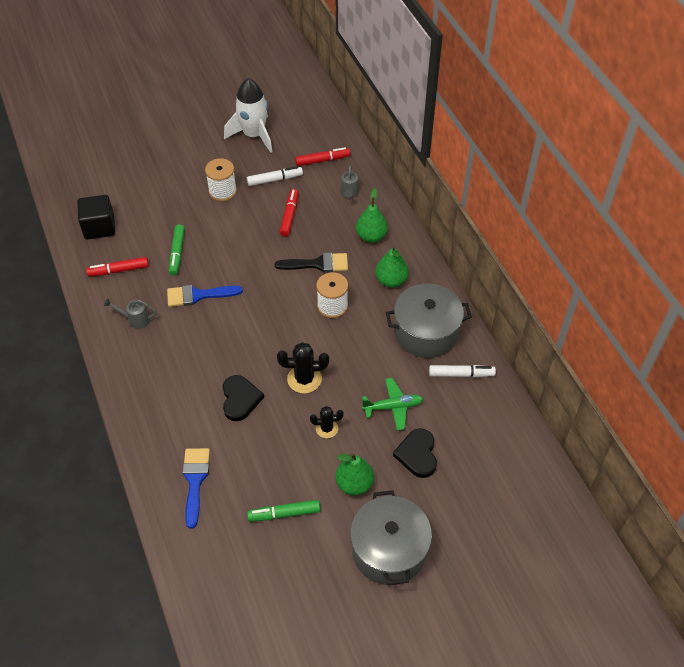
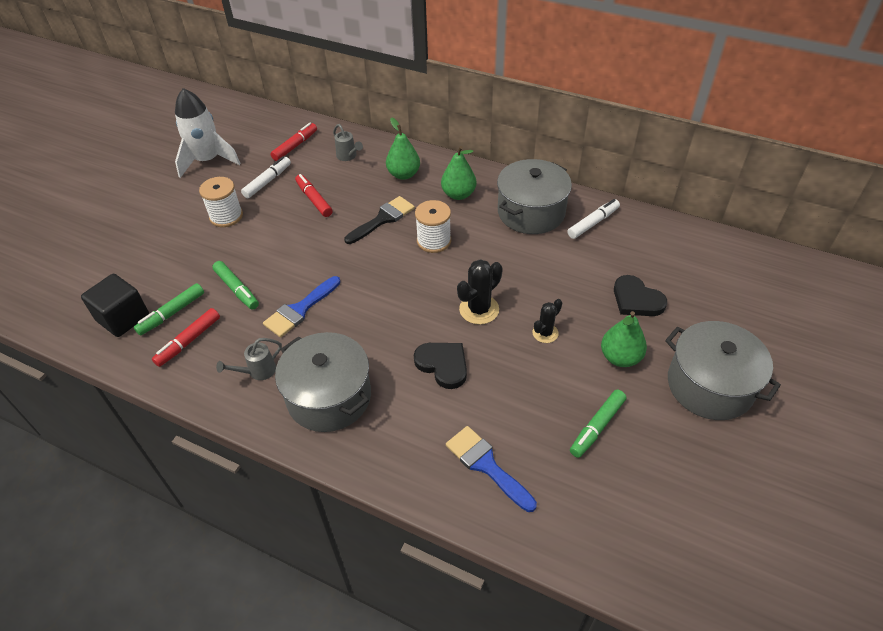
camera: 40 degrees left, 5 degrees down
green plane [362,378,423,431] -> none
none -> green marker [134,283,204,336]
none -> grey pot [275,332,371,432]

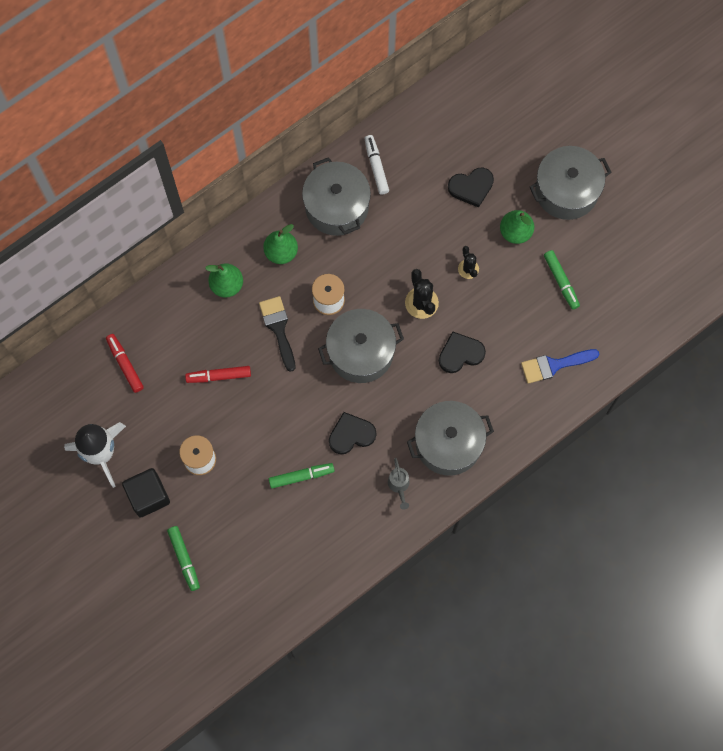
camera: 65 degrees left, 25 degrees up
black cube [81,274,149,337] -> black cube moved to [122,468,170,518]
green marker [134,283,204,336] -> green marker moved to [167,526,200,591]
red marker [152,308,220,367] -> none
white marker [241,156,291,198] -> none
blue brush [263,276,340,338] -> black heart [329,412,376,454]
grey watering can [333,124,363,161] -> none
none -> grey pot [318,309,404,383]

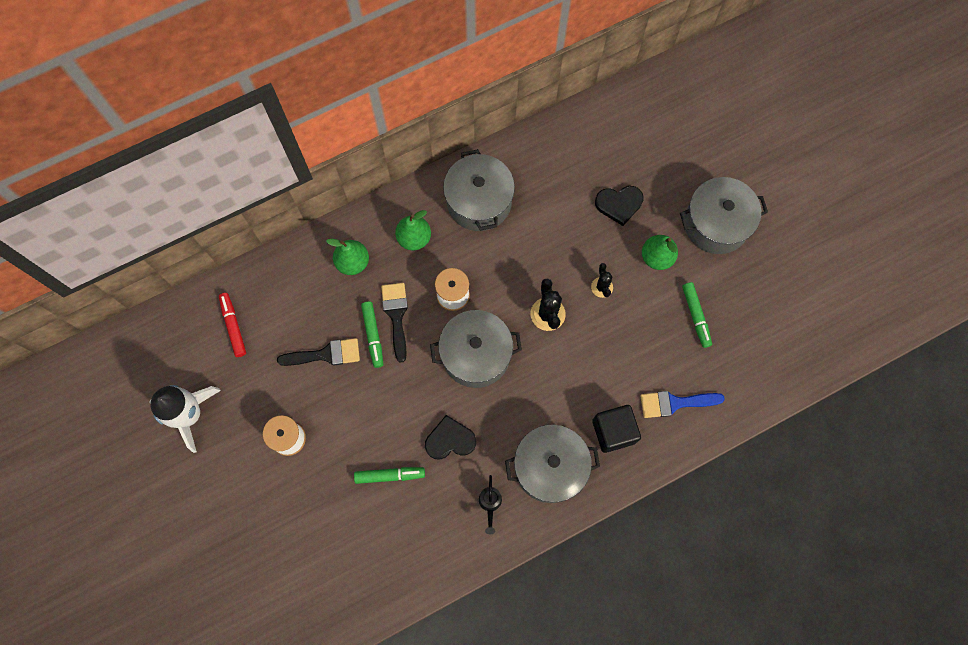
camera: 10 degrees right, 0 degrees up
black cube [122,468,170,518] -> black cube moved to [592,405,641,453]
green marker [167,526,200,591] -> green marker moved to [361,301,383,368]
red marker [185,366,251,383] -> black brush [277,338,360,366]
white marker [364,135,389,195] -> none
grey watering can [388,458,410,510] -> black watering can [479,475,502,534]
black heart [439,331,486,373] -> none

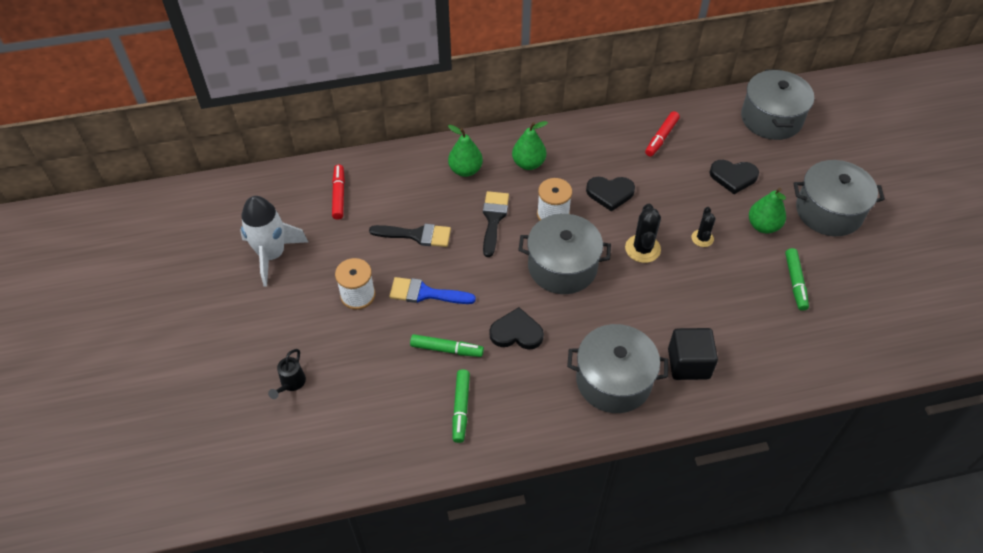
camera: 15 degrees right, 20 degrees down
green marker [361,301,383,368] -> green marker moved to [452,369,470,443]
grey pot [443,149,515,231] -> grey pot moved to [741,69,814,140]
black watering can [479,475,502,534] -> black watering can moved to [268,349,306,399]
blue brush [640,391,725,418] -> blue brush moved to [389,277,476,304]
none -> black heart [586,177,635,212]
none -> red marker [645,111,680,157]

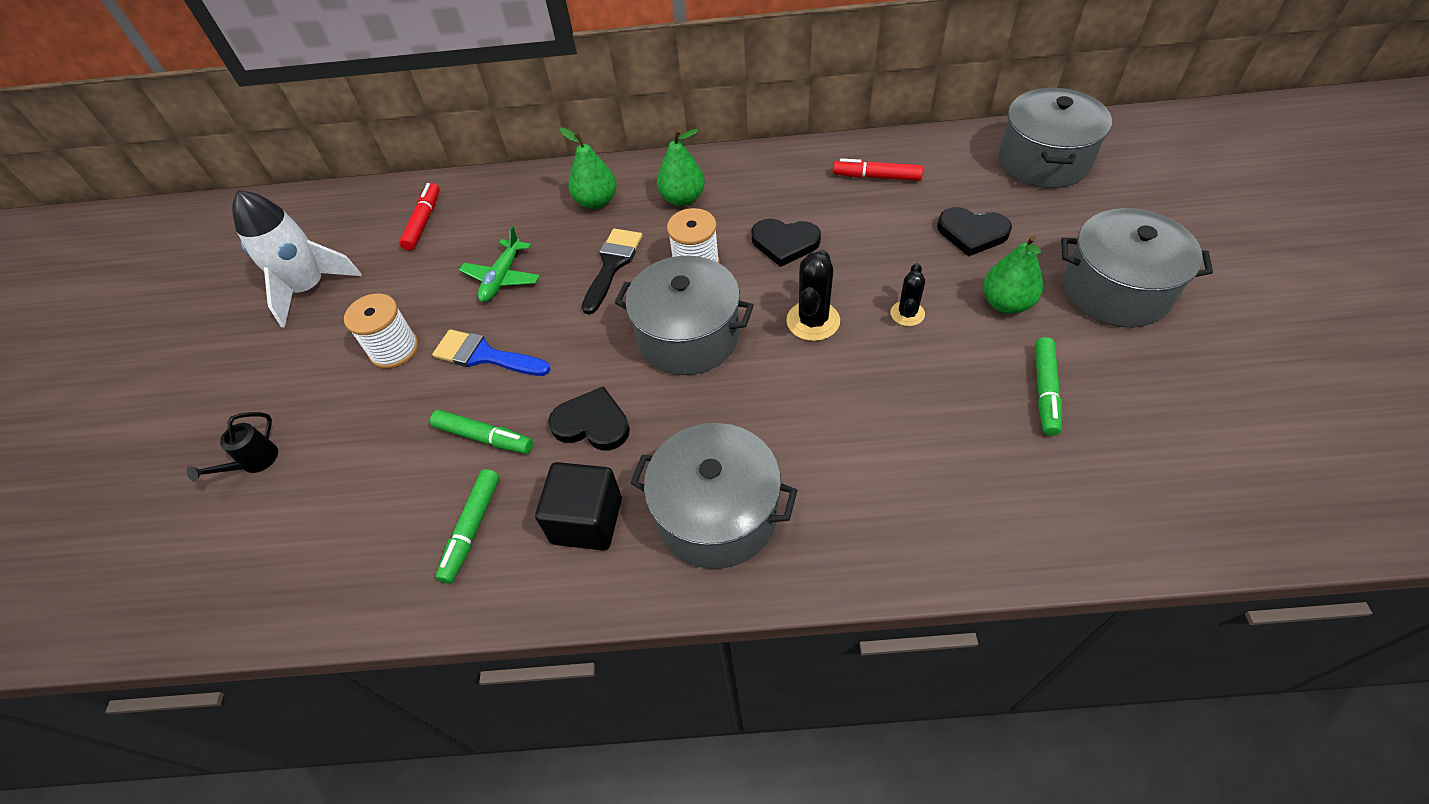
camera: 15 degrees right, 0 degrees up
black brush [369,224,451,247] -> green plane [459,226,540,302]
red marker [645,111,680,157] -> red marker turned 60 degrees clockwise [833,158,923,181]
black cube [668,328,718,380] -> black cube moved to [535,462,622,551]

